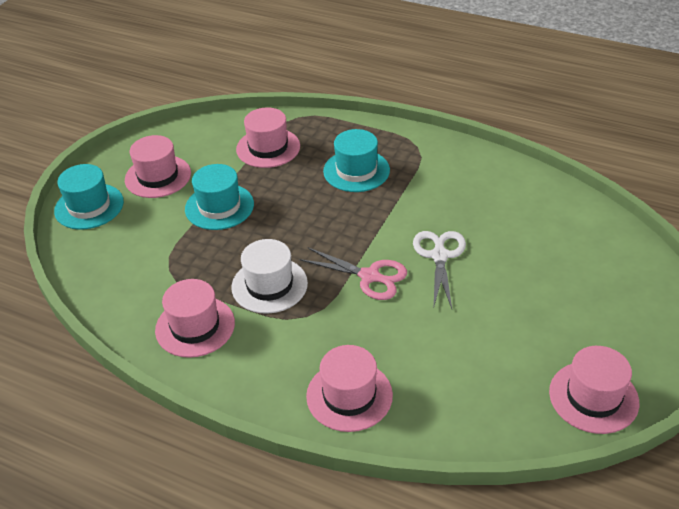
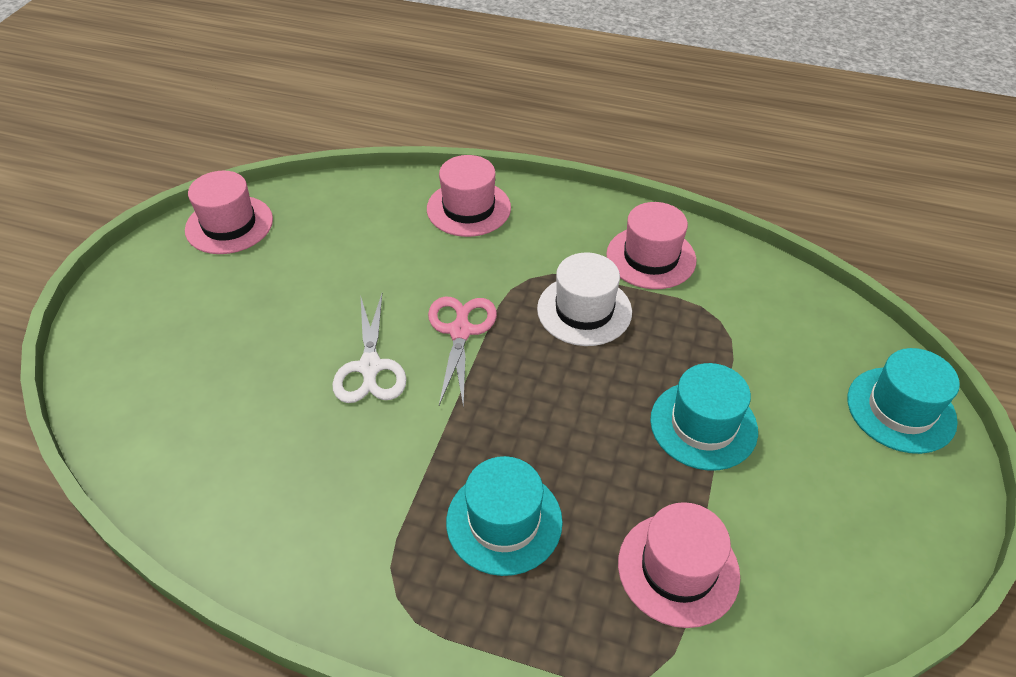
camera: 170 degrees right, 5 degrees up
pink hat [125,135,191,198] -> none
pink scissors [299,247,407,300] -> pink scissors turned 75 degrees clockwise [428,296,497,409]

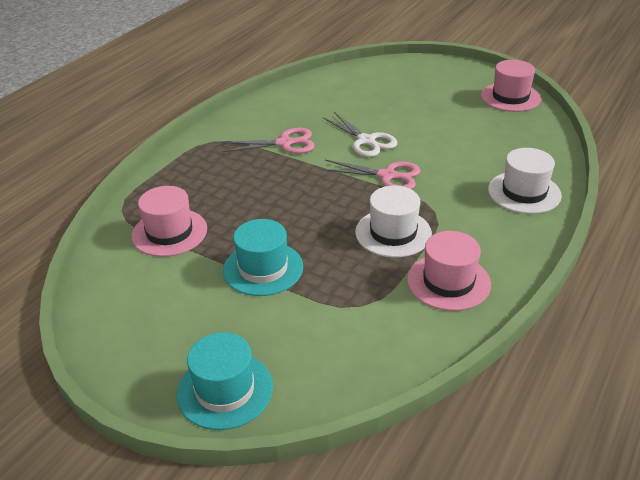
camera: 105 degrees right, 10 degrees down
white scissors [332,294,406,403] -> white scissors turned 135 degrees counterclockwise [323,112,397,157]
pink hat [427,155,511,237] -> white hat [488,148,562,214]
turquoise hat [446,456,563,576] -> none
none -> pink scissors [221,128,315,154]

